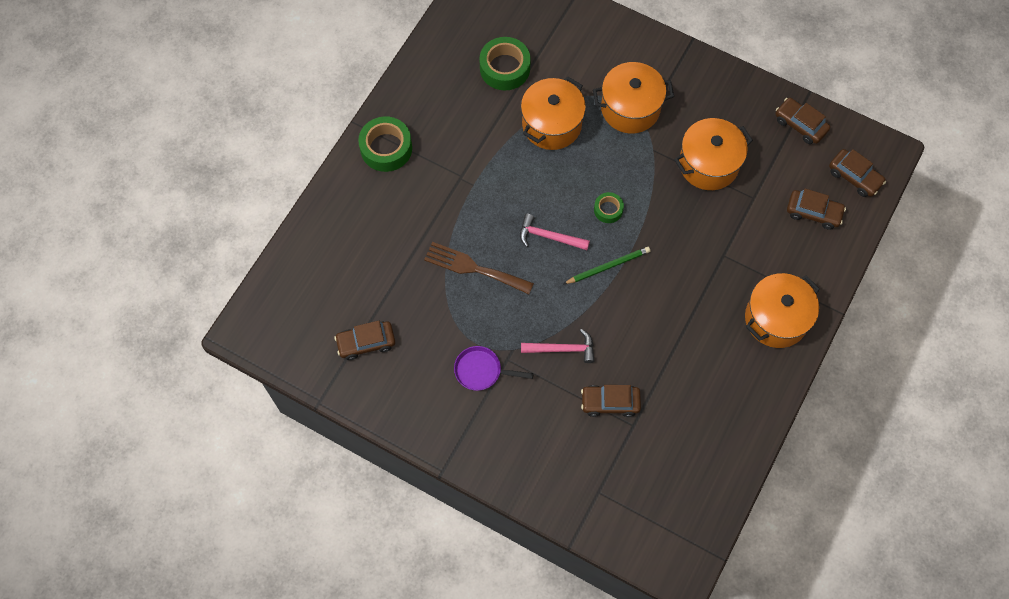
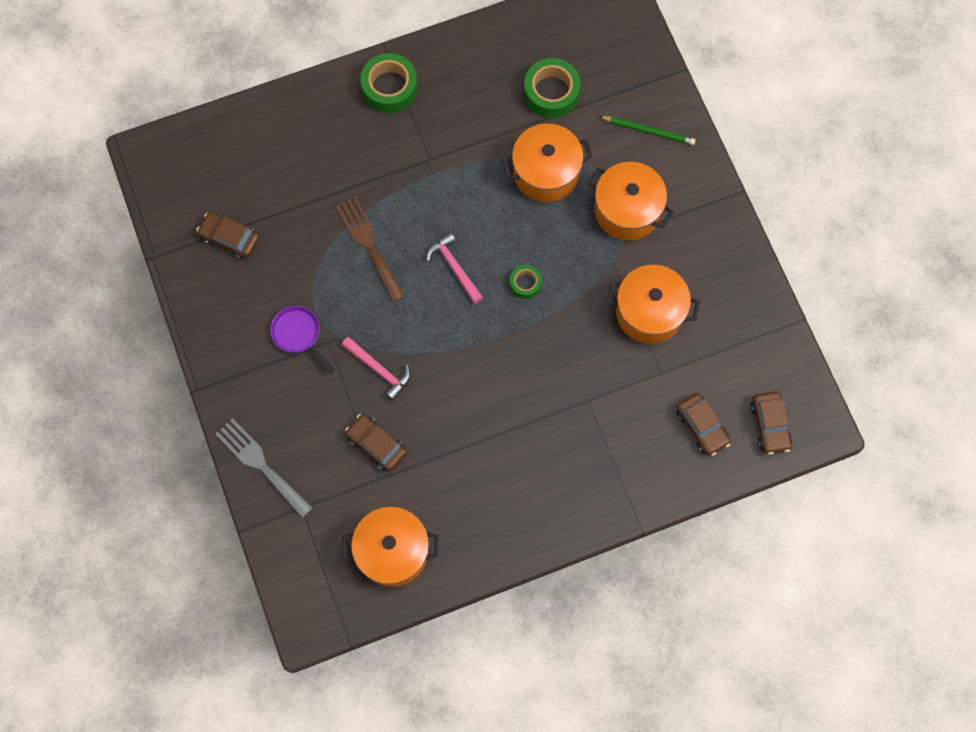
camera: 40 degrees right, 5 degrees up
green pencil [563,247,650,284] -> green pencil moved to [599,116,696,145]
orange pot [745,273,820,348] -> orange pot moved to [342,507,438,587]
brown car [776,98,830,144] -> none
none -> grey fork [215,418,313,518]

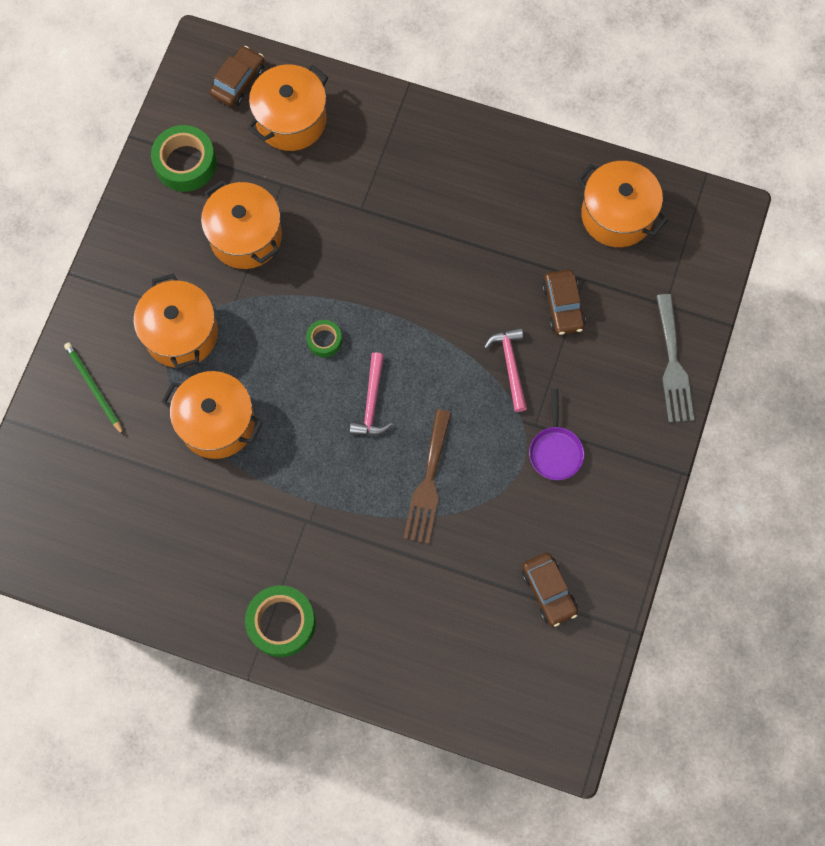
camera: 140 degrees left, 0 degrees up
green tape [524,58,581,118] -> green tape moved to [151,125,216,192]
brown car [676,393,731,456] -> orange pot [248,64,328,151]

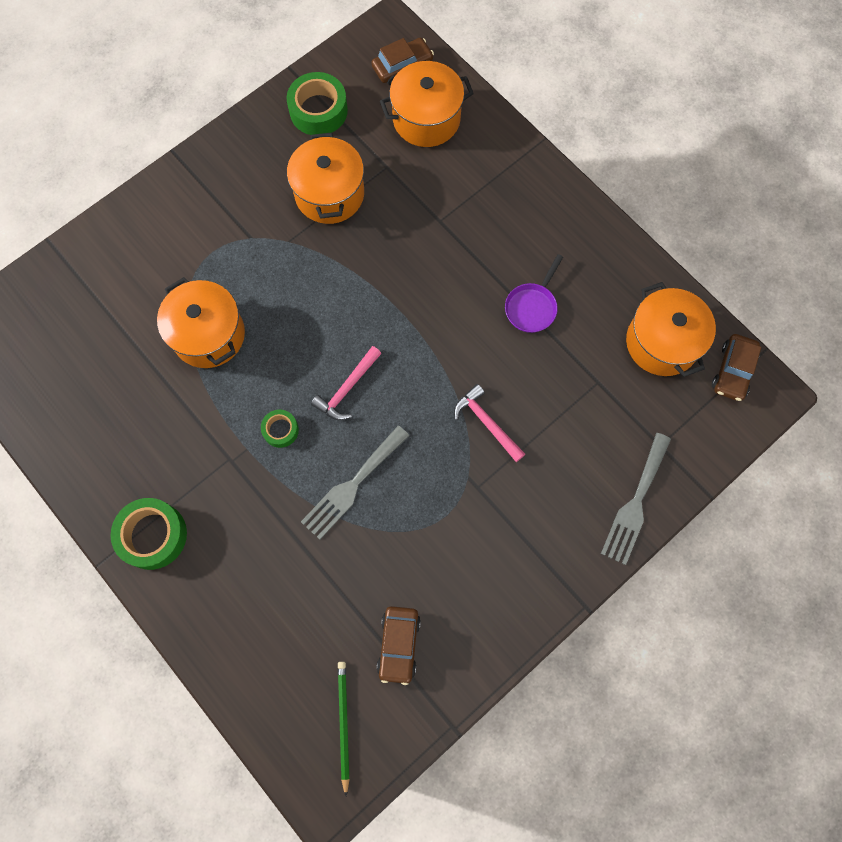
camera: 30 degrees right, 0 degrees up
green pencil [64,343,124,435] -> green pencil moved to [338,662,350,796]
orange pot [133,273,218,369] -> none
green tape [306,320,342,357] -> green tape moved to [261,410,299,448]
brown fork [403,409,451,544] -> grey fork [301,426,410,540]
pink hammer [484,327,527,412] -> pink hammer turned 60 degrees counterclockwise [454,384,525,462]
purple pan [529,389,584,480] -> purple pan moved to [505,254,563,333]
brown car [542,269,586,335] -> brown car moved to [712,334,761,401]

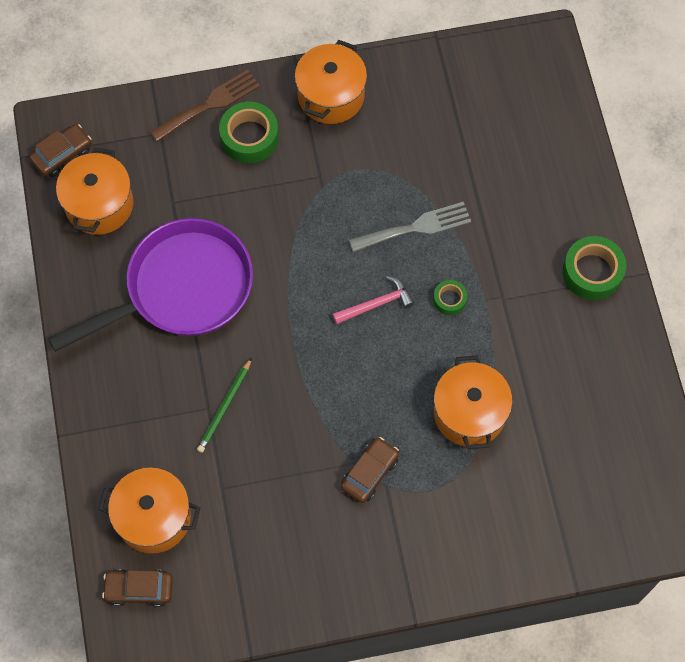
camera: 150 degrees left, 5 degrees down
green tape [286,72,348,135] -> green tape moved to [219,102,279,163]
orange pot [287,132,364,224] -> orange pot moved to [295,40,367,124]
green pencil [338,662,350,796] -> green pencil moved to [197,358,252,453]
brown car [377,606,421,685] -> brown car moved to [341,437,399,503]
pink hammer [454,384,525,462] -> none
purple pan [505,254,563,333] -> purple pan [48,218,253,352], size x2.48
grey fork [601,433,671,565] -> brown fork [150,70,260,142]

